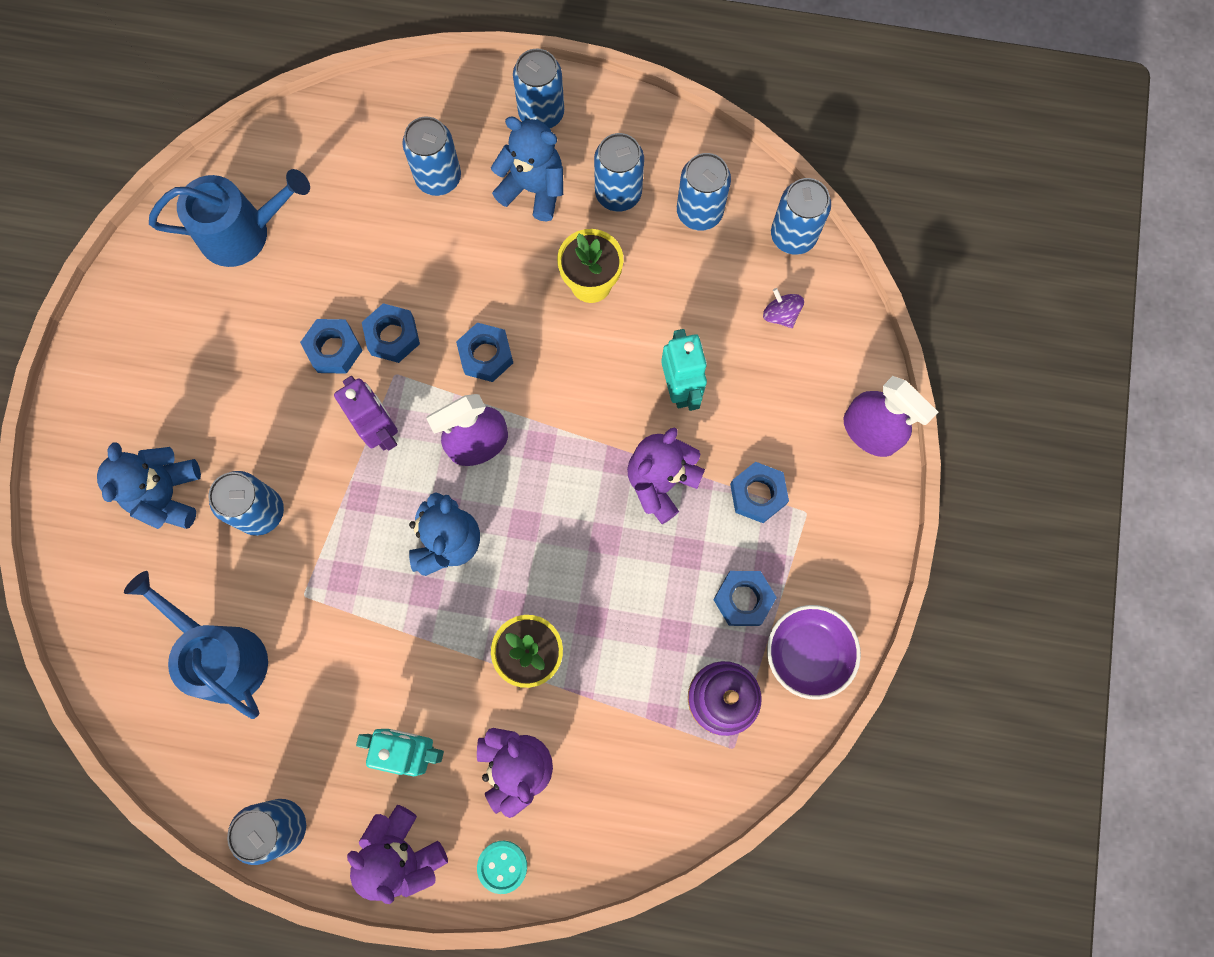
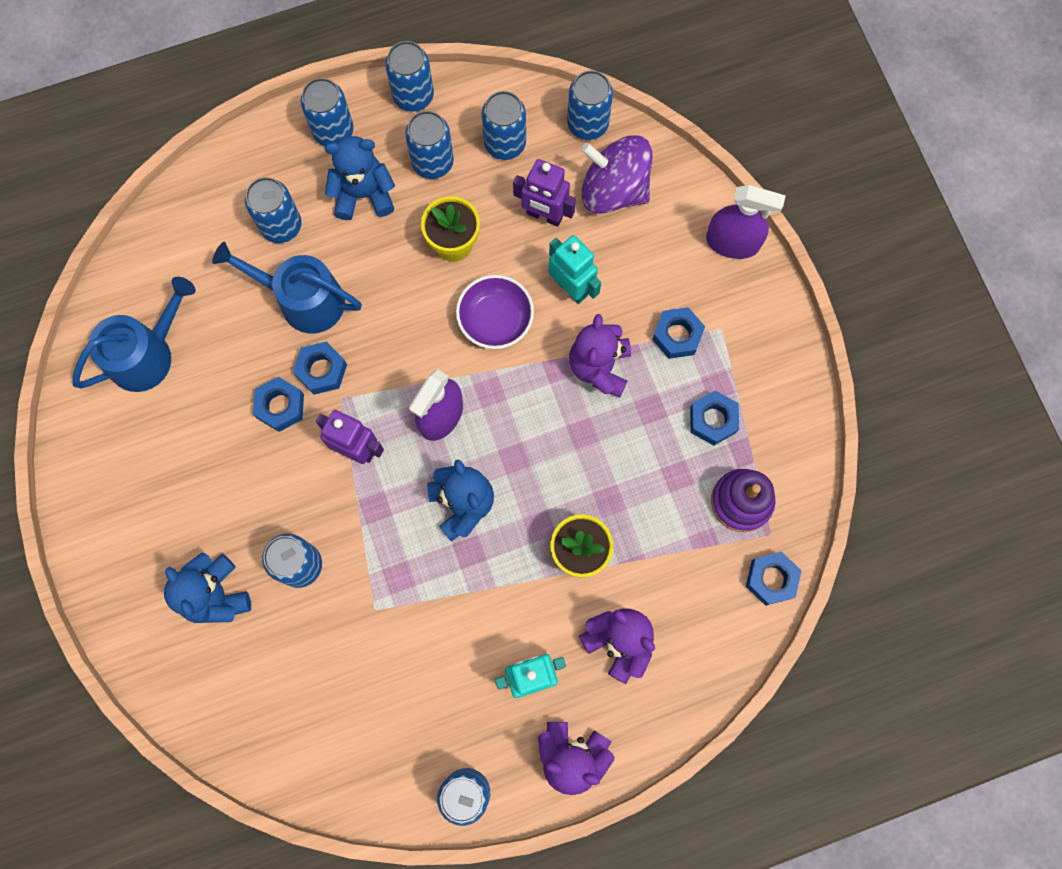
camera: 30 degrees left, 0 degrees up
blue watering can [124,571,268,719] -> blue watering can moved to [212,242,362,334]
blue nut [456,323,513,382] -> blue nut moved to [746,551,802,606]
turquoise button [477,841,527,894] -> none
purple spinning top [763,288,804,328] -> purple spinning top [581,135,653,214], size x2.31
purple bowl [767,605,861,700] -> purple bowl moved to [456,275,534,349]
none -> blue can [385,41,434,112]
none -> purple robot [513,159,576,227]

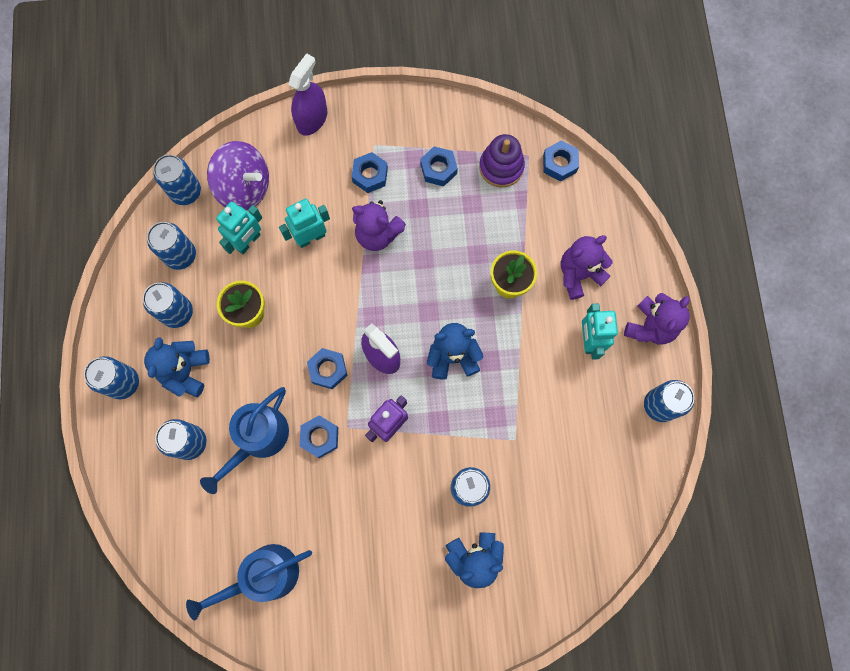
camera: 75 degrees left, 0 degrees up
blue watering can [73,277,196,392] -> blue watering can turned 90 degrees counterclockwise [186,544,312,621]
blue nut [253,377,304,432] -> blue nut moved to [307,348,347,389]
blue can [385,41,434,112] -> none
purple bowl [456,275,534,349] -> none
purple robot [513,159,576,227] -> turquoise robot [216,202,262,254]
purple spinning top [581,135,653,214] -> purple spinning top turned 105 degrees counterclockwise [207,141,269,211]

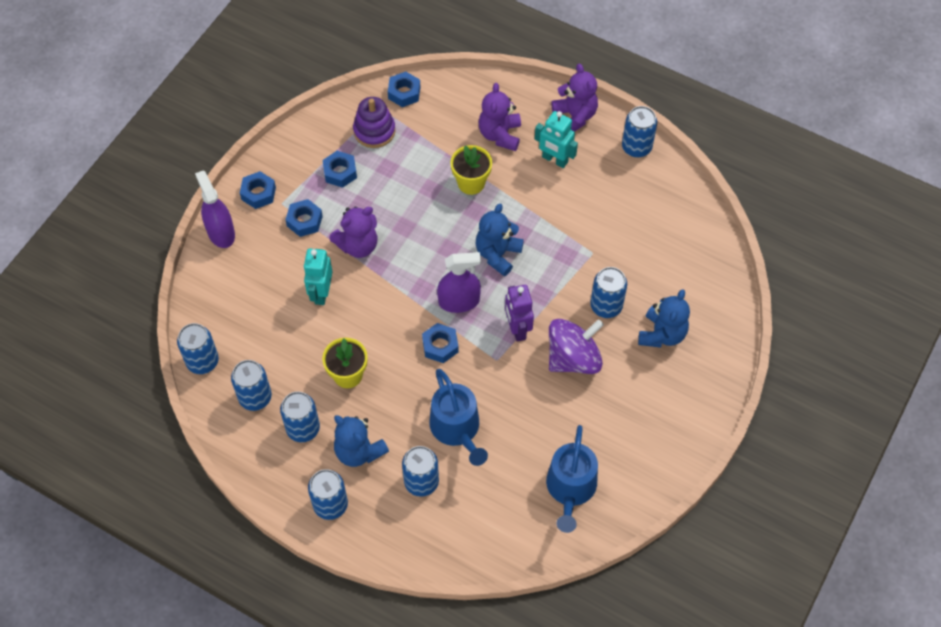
camera: 55 degrees left, 15 degrees down
purple spinning top [207,141,269,211] -> purple spinning top moved to [549,319,604,374]
turquoise robot [216,202,262,254] -> none
blue nut [300,416,338,458] -> blue nut moved to [240,171,276,209]

